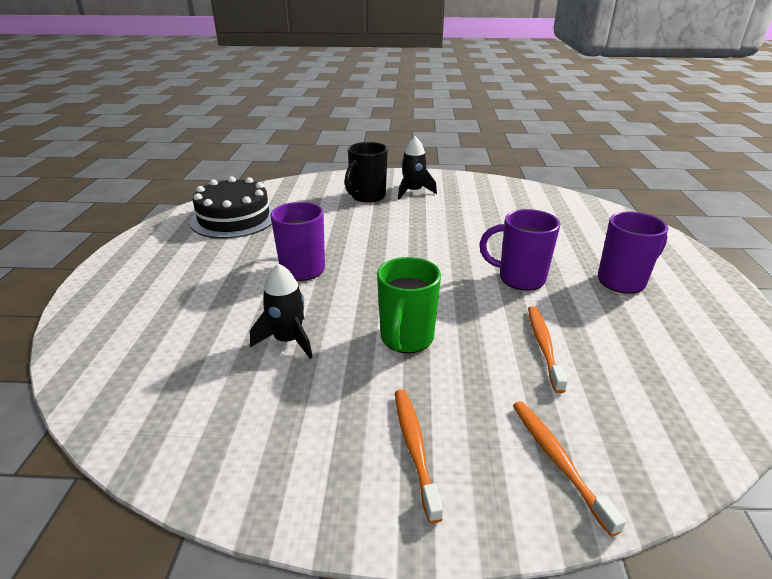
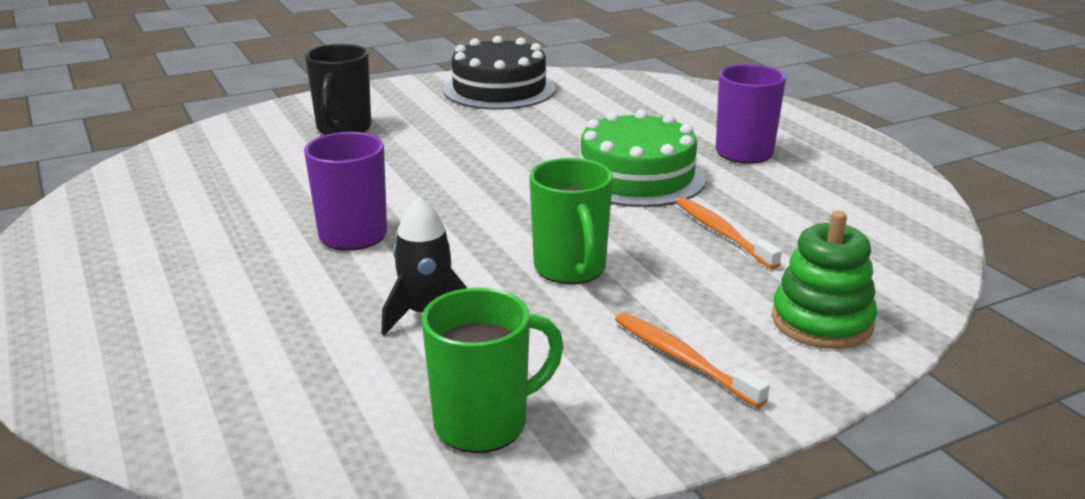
camera: 30 degrees left, 5 degrees down
black cake [190,176,275,239] -> black cake moved to [443,36,555,110]
black rocket [398,136,437,200] -> none
purple mug [479,209,561,291] -> green cake [580,110,707,207]
orange toothbrush [513,401,626,537] -> green stacking toy [772,211,877,349]
none -> green mug [421,288,564,453]

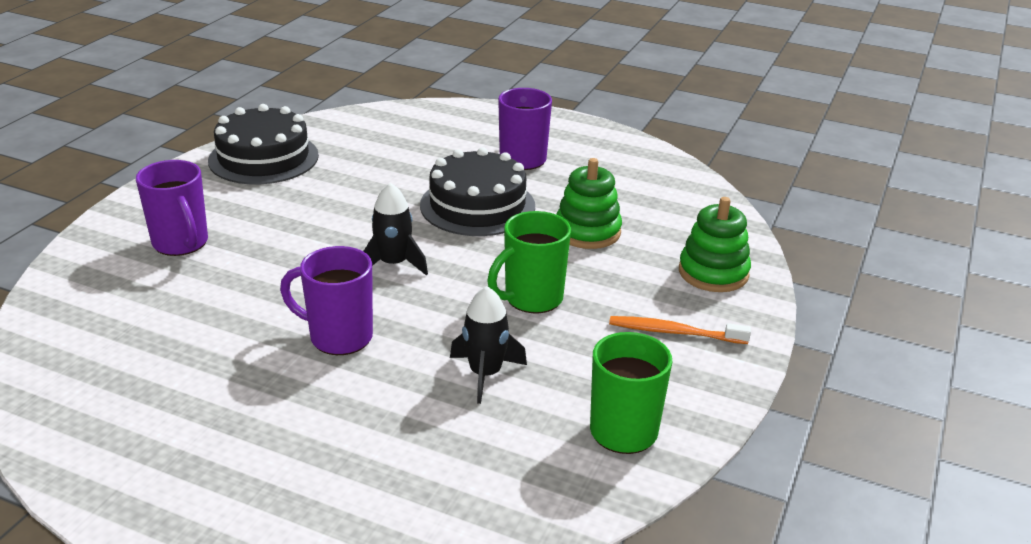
camera: 40 degrees left, 5 degrees up
black mug [305,44,371,135] -> purple mug [136,160,208,256]
green mug [529,158,613,284] -> green mug turned 105 degrees clockwise [487,211,571,313]
green cake [580,110,707,207] -> black cake [420,147,535,236]
orange toothbrush [676,197,782,269] -> green stacking toy [556,158,622,249]
none -> black rocket [363,183,428,276]

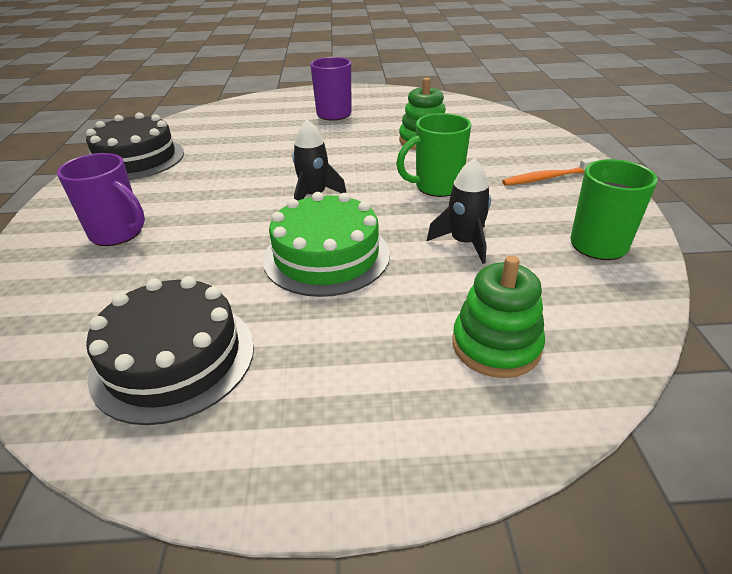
camera: 25 degrees left, 5 degrees up
purple mug [280,246,373,355] -> green cake [263,192,390,297]
black cake [420,147,535,236] -> black cake moved to [86,276,254,425]
green mug [487,211,571,313] -> green mug turned 45 degrees clockwise [396,113,471,197]
green stacking toy [679,197,751,292] -> green stacking toy moved to [452,255,545,378]

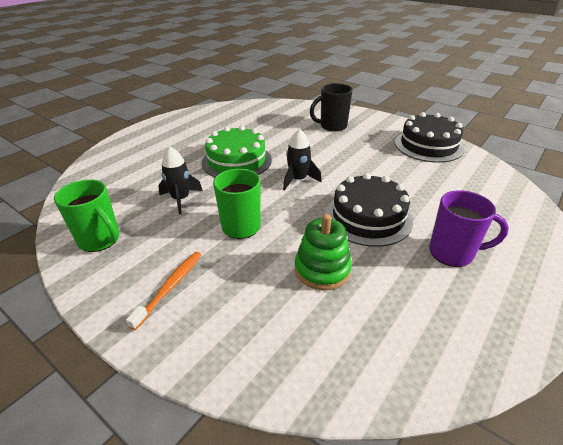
camera: 130 degrees right, 0 degrees up
purple mug [57,153,145,246] -> black mug [310,83,353,132]
black cake [86,276,254,425] -> black cake moved to [325,173,413,247]
green stacking toy [452,255,545,378] -> none

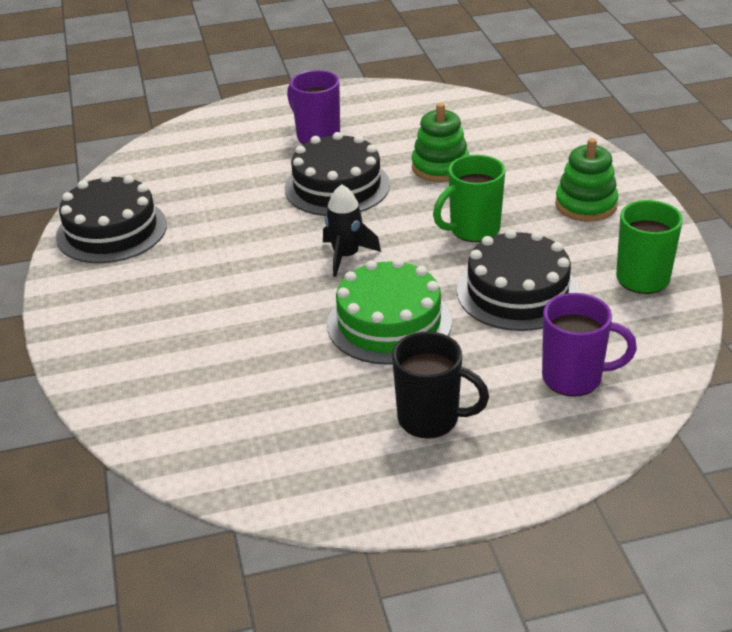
camera: 140 degrees left, 0 degrees up
orange toothbrush [126,252,202,330] -> green stacking toy [555,138,619,222]
black rocket [158,147,203,214] -> black cake [457,229,579,331]
black mug [310,83,353,132] -> black mug moved to [392,331,489,439]
none -> purple mug [542,293,637,397]

